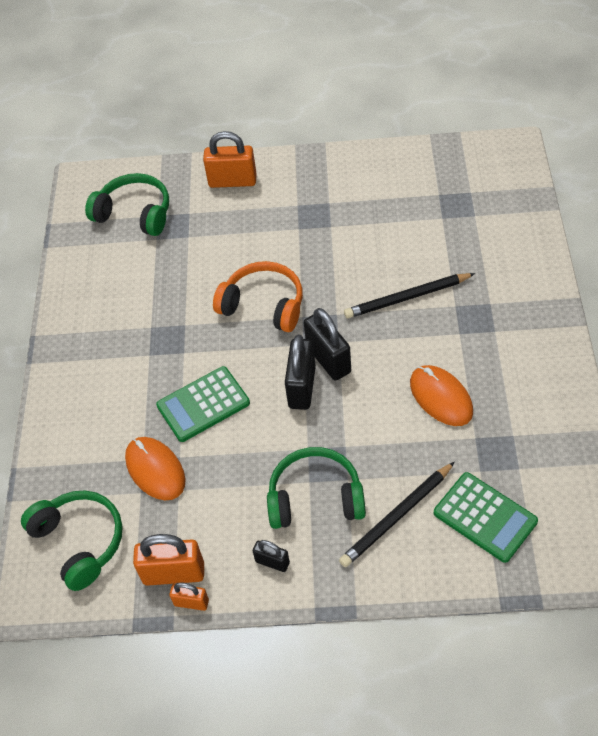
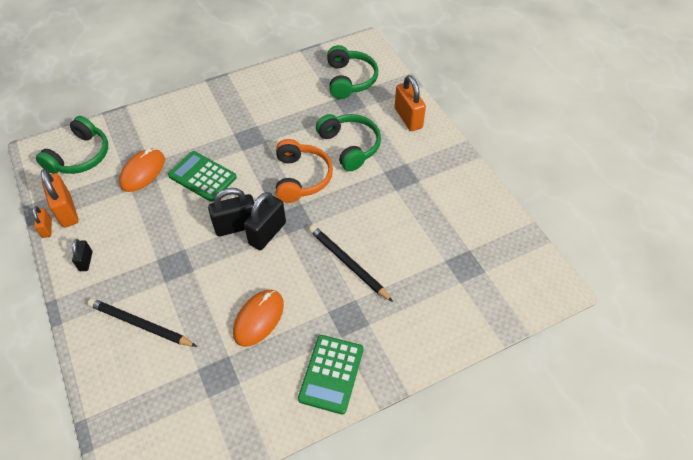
camera: 60 degrees right, 0 degrees up
green headphones [267,447,366,529] -> green headphones moved to [316,114,381,171]
green calculator [434,472,538,563] -> green calculator moved to [298,335,363,414]

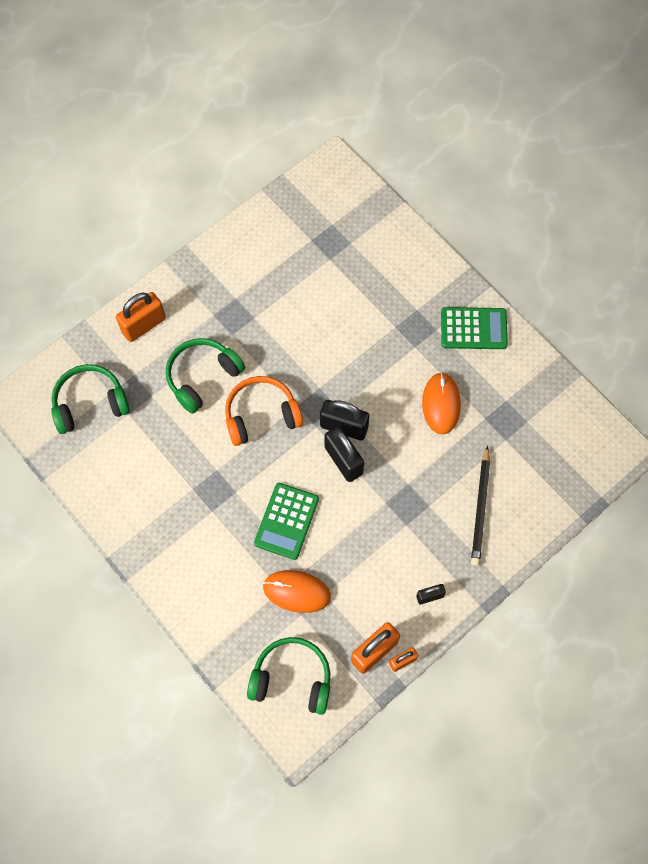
camera: 105 degrees left, 15 degrees up
orange mouse [233,290,284,347] -> orange mouse turned 75 degrees clockwise [422,372,461,435]
black pencil [309,225,393,302] -> none

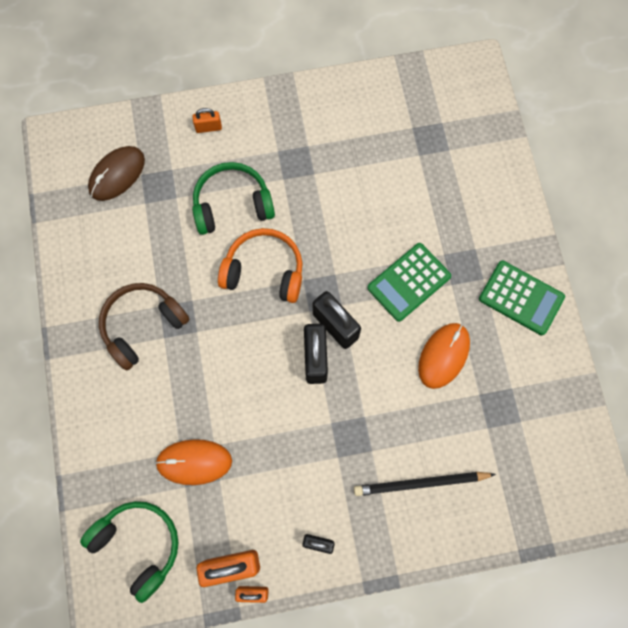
camera: 30 degrees right, 5 degrees up
green headphones [51,364,130,434] -> brown mouse [88,146,145,201]
orange padlock [116,292,166,342] -> orange padlock [192,108,222,133], size x0.55
green calculator [254,483,319,560] -> green calculator moved to [368,243,451,322]
orange mouse [263,570,331,613] -> orange mouse turned 45 degrees counterclockwise [155,439,232,485]
black pencil [471,446,490,566] -> black pencil turned 45 degrees clockwise [354,472,496,496]
none -> brown headphones [99,283,190,371]

